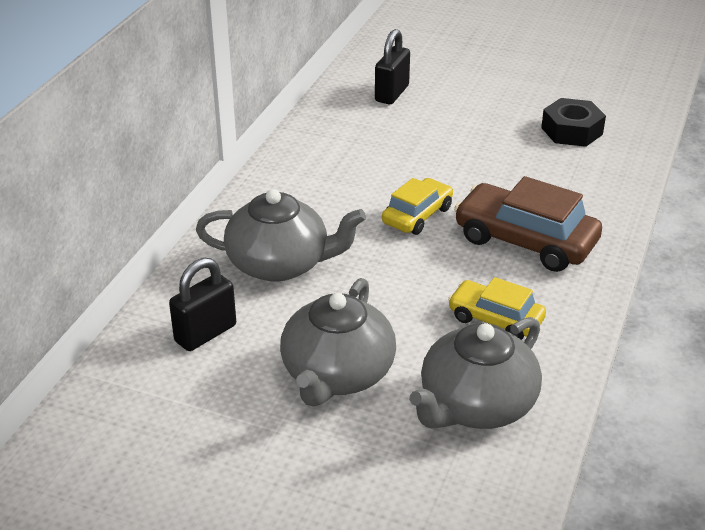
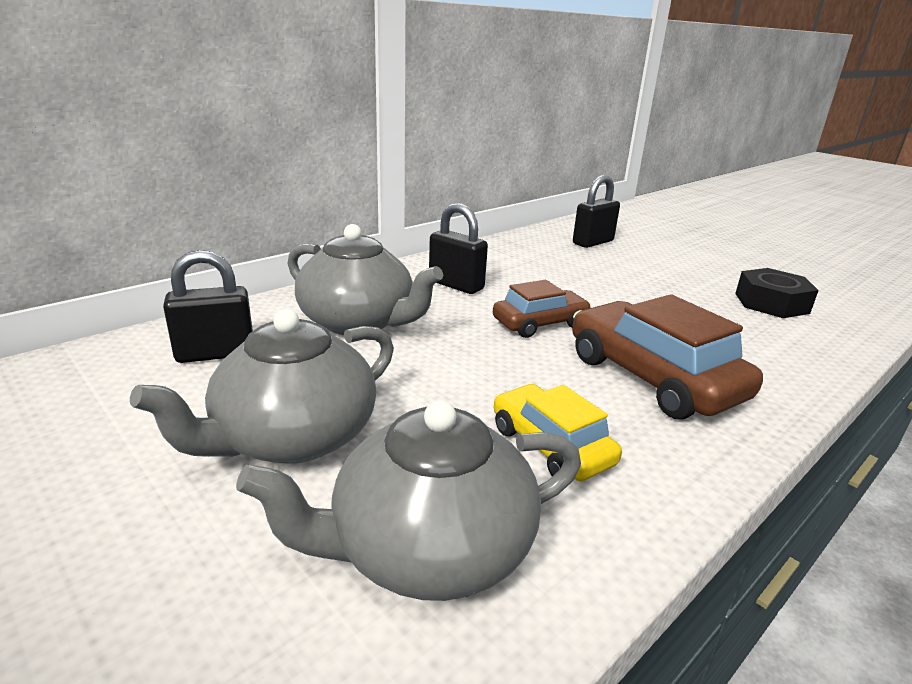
camera: 25 degrees right, 10 degrees down
yellow car [382,178,453,235] -> brown car [493,280,591,338]
none -> black padlock [429,203,488,294]

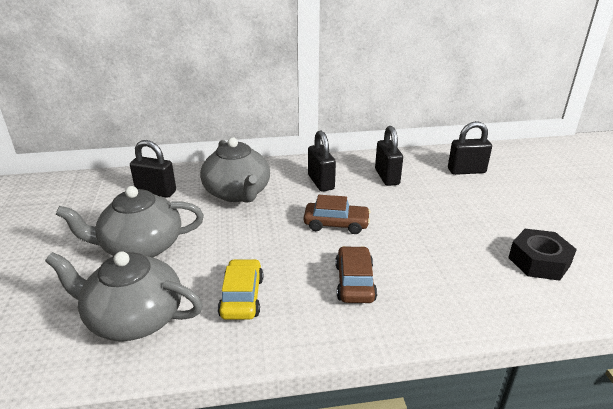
camera: 35 degrees right, 5 degrees up
brown car [572,294,763,419] -> brown car [335,246,377,303], size x0.61
none -> black padlock [375,126,403,186]

